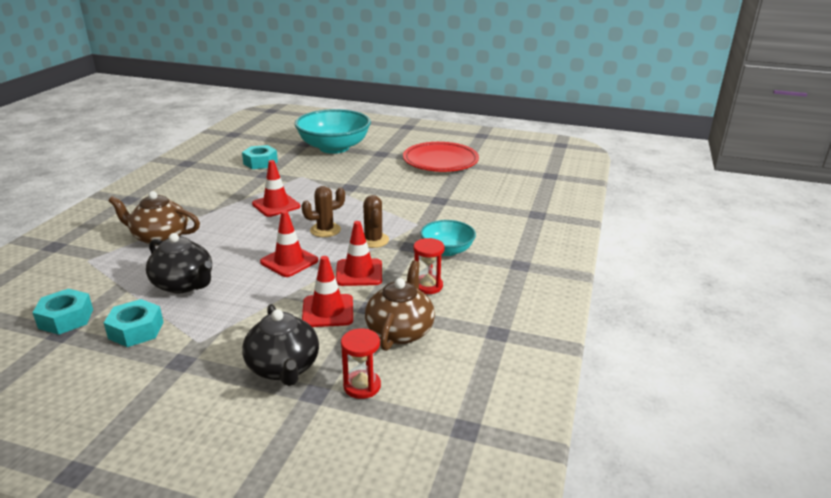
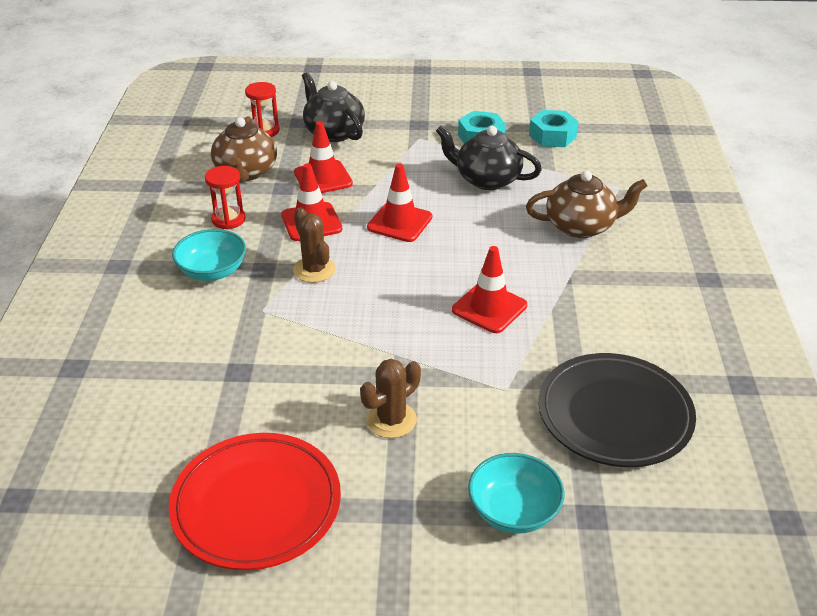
camera: 165 degrees right, 10 degrees up
turquoise nut [242,145,278,169] -> black plate [538,353,696,467]
turquoise bowl [295,109,371,154] -> turquoise bowl [468,453,565,534], size x0.54
brown cactus [301,186,345,237] -> brown cactus moved to [360,359,421,438]

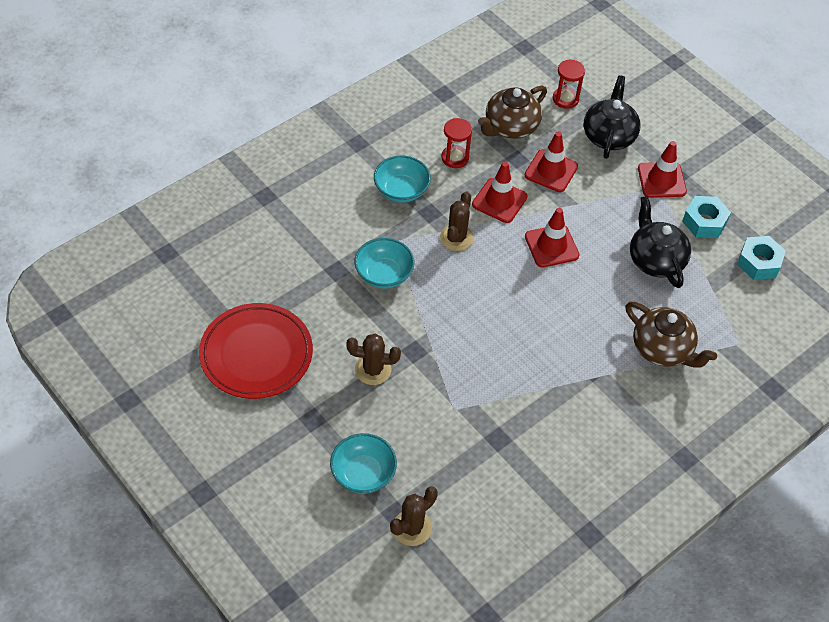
camera: 45 degrees right, 15 degrees up
red traffic cone [452,246,527,333] -> red traffic cone moved to [638,141,687,198]
black plate [538,353,696,467] -> none
none -> turquoise bowl [354,238,414,289]
none -> brown cactus [390,486,438,546]

